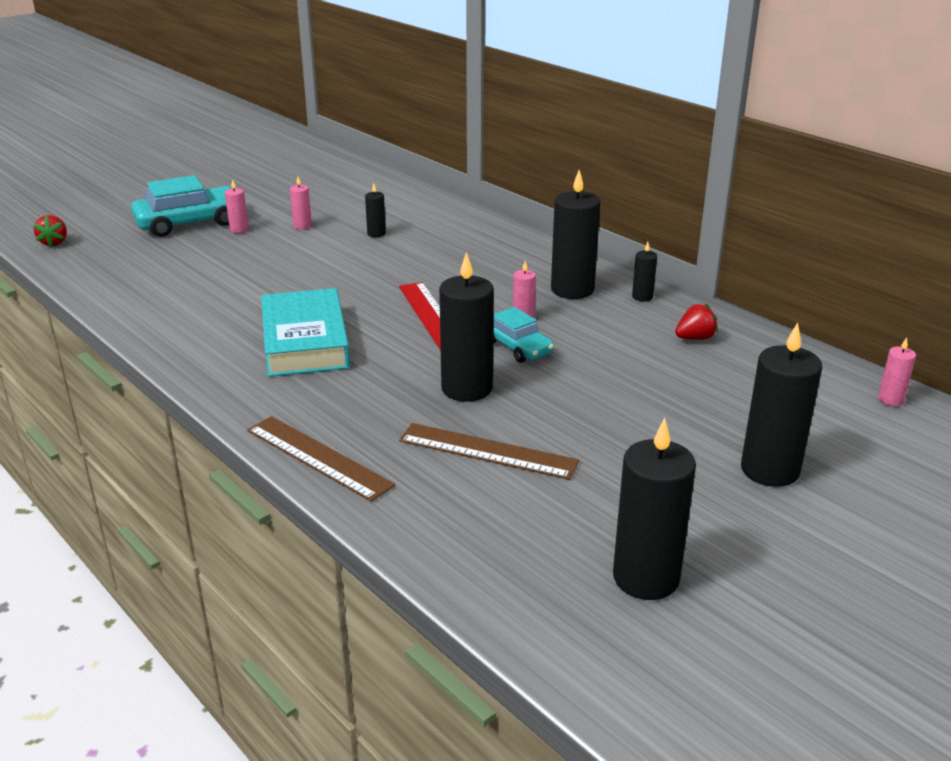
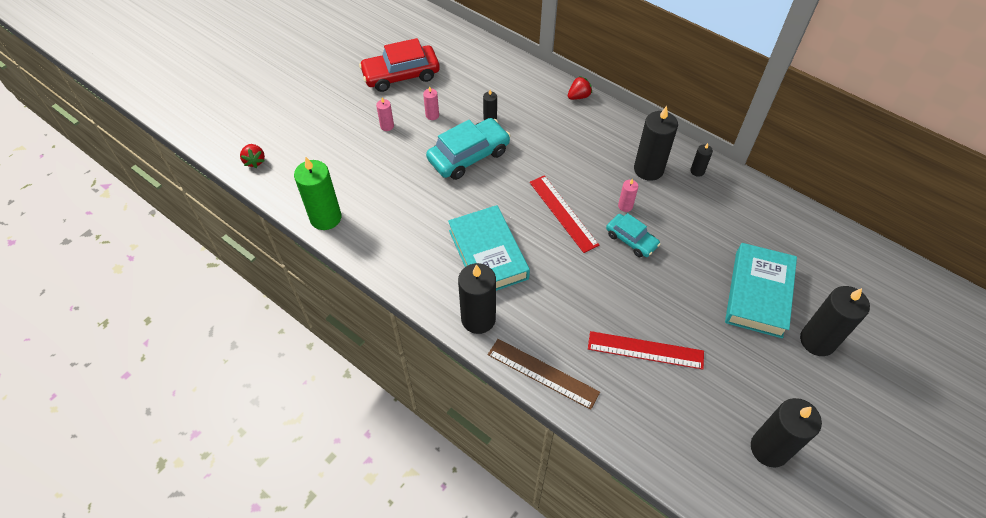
camera: 10 degrees left, 25 degrees up
turquoise car [131,175,232,237] -> turquoise car moved to [426,118,511,180]
brown ruler [399,423,579,480] -> red ruler [588,331,704,370]
black candle [439,252,494,402] -> black candle moved to [458,263,496,334]
red strawberry [675,304,718,340] -> red strawberry moved to [568,76,592,100]
pink candle [878,337,916,406] -> none
none -> green candle [294,157,342,230]
none -> red car [359,38,440,92]
none -> turquoise book [725,243,797,338]

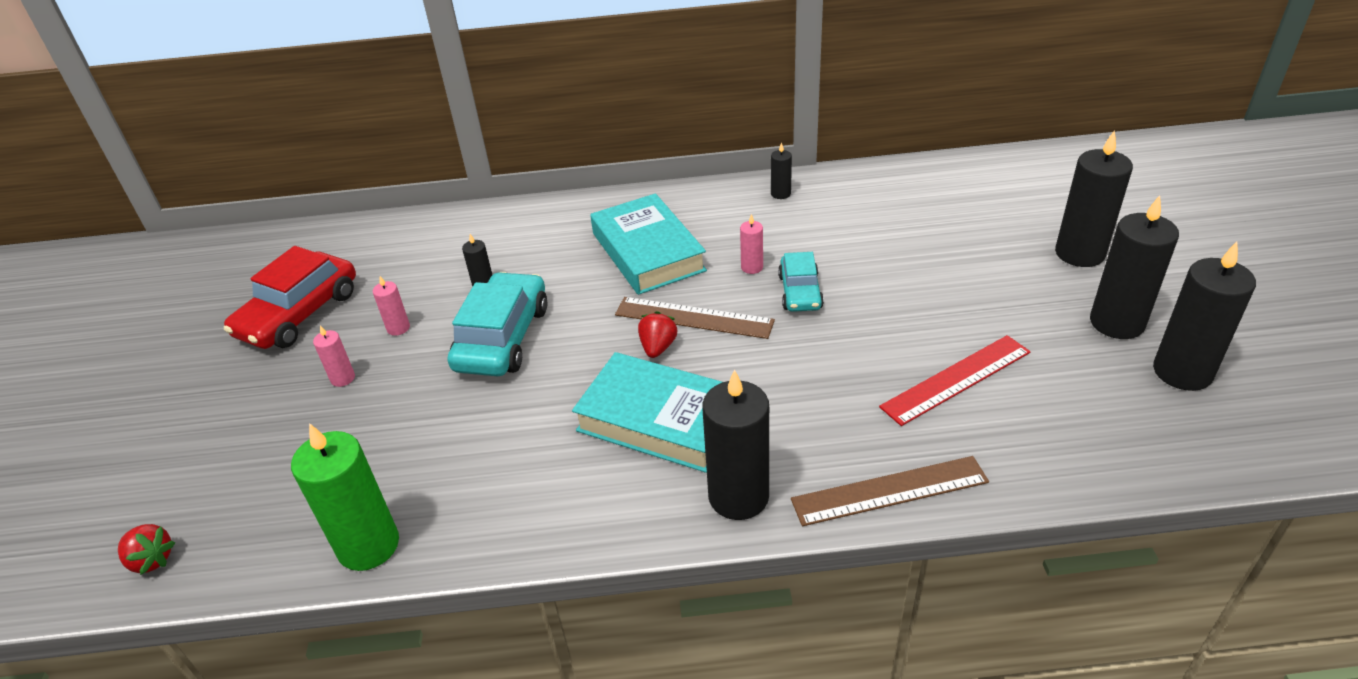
camera: 40 degrees left, 15 degrees down
red ruler [529,175,599,253] -> brown ruler [615,297,775,339]
red strawberry [568,76,592,100] -> red strawberry moved to [638,311,677,358]
turquoise car [606,213,660,257] -> turquoise car turned 90 degrees clockwise [778,252,824,312]
black candle [634,106,678,181] -> black candle moved to [1090,195,1179,339]
turquoise book [725,243,797,338] -> turquoise book moved to [590,193,707,295]

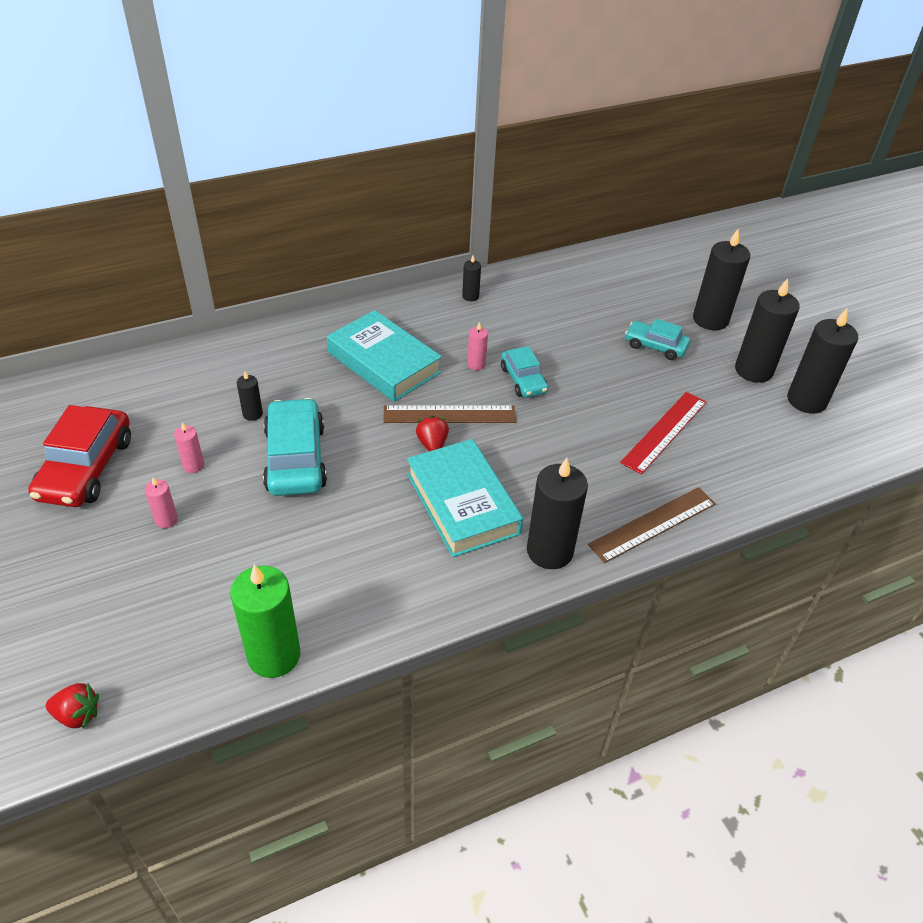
camera: 25 degrees left, 5 degrees up
turquoise book [572,352,722,473] -> turquoise book turned 60 degrees clockwise [407,439,523,557]
none -> turquoise car [625,319,690,360]

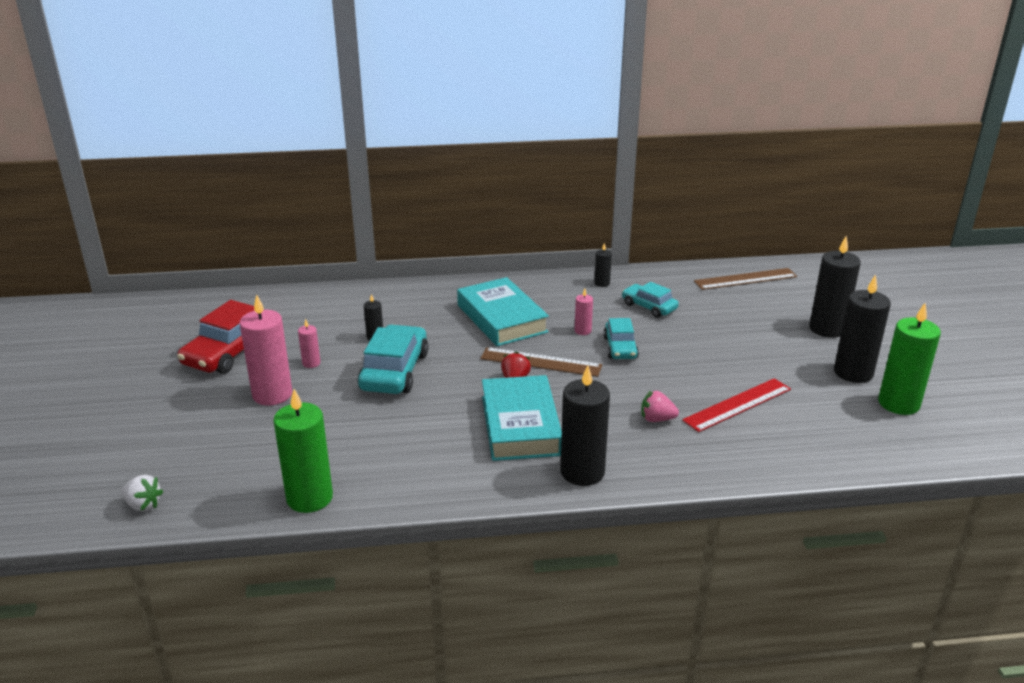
camera: 20 degrees right, 15 degrees down
red strawberry [46,683,99,728] -> white strawberry [121,475,164,511]
pink candle [145,477,178,528] -> pink candle [240,294,293,406], size x2.10
brown ruler [588,487,716,563] -> brown ruler moved to [694,268,797,290]
turquoise car [625,319,690,360] -> turquoise car moved to [622,282,679,318]
black candle [787,308,858,414] -> green candle [878,303,941,415]
none -> pink strawberry [641,391,679,422]

